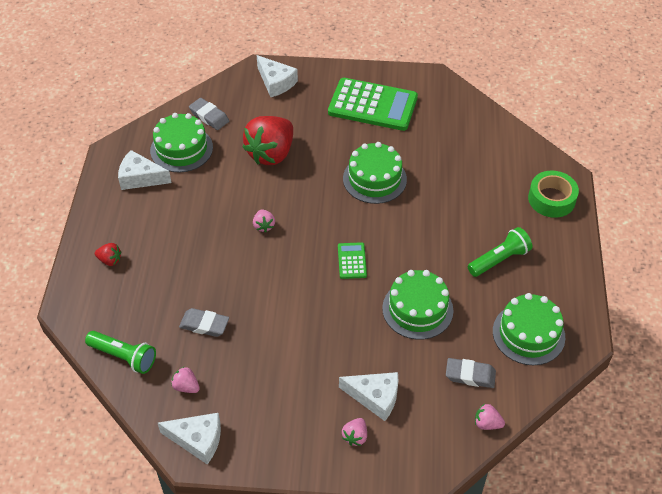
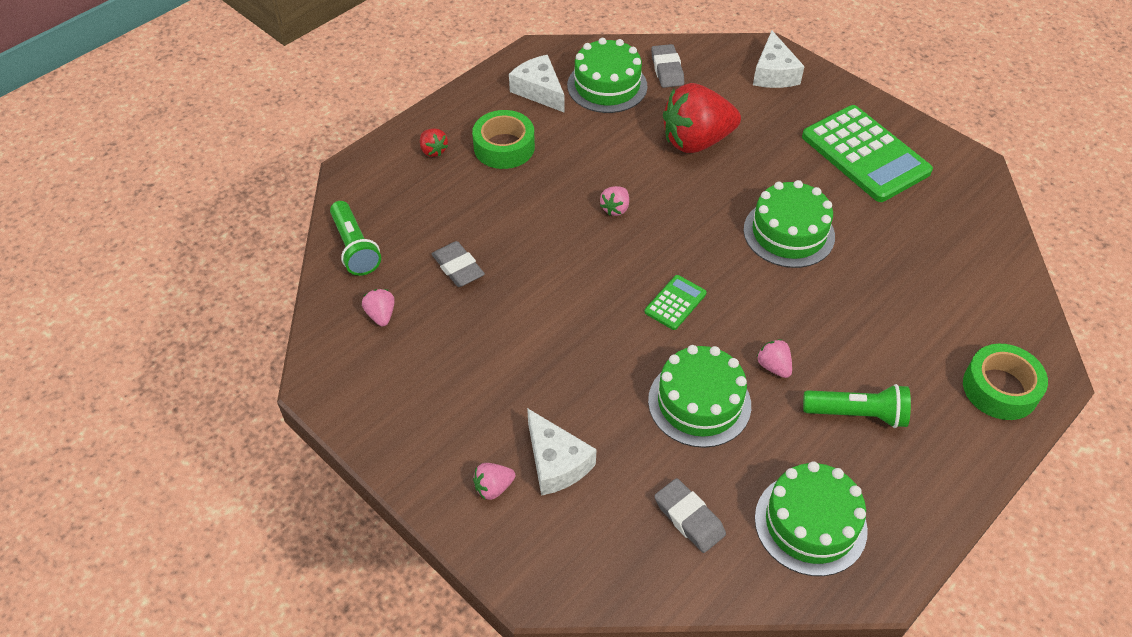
camera: 40 degrees right, 0 degrees up
white cheese [158,413,221,465] -> none
pink strawberry [475,404,505,430] -> pink strawberry moved to [757,339,792,378]
none -> green tape [472,110,535,169]

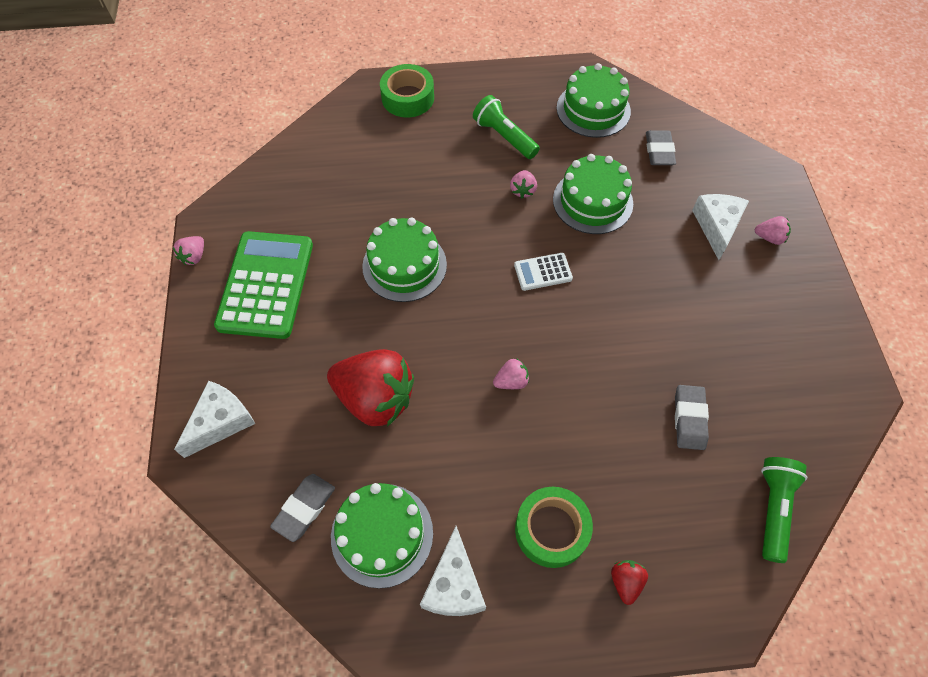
camera: 140 degrees left, 10 degrees up
pink strawberry [362,289,395,326] -> pink strawberry moved to [173,236,204,265]
green calculator [645,275,707,330] -> white calculator [514,253,573,291]

